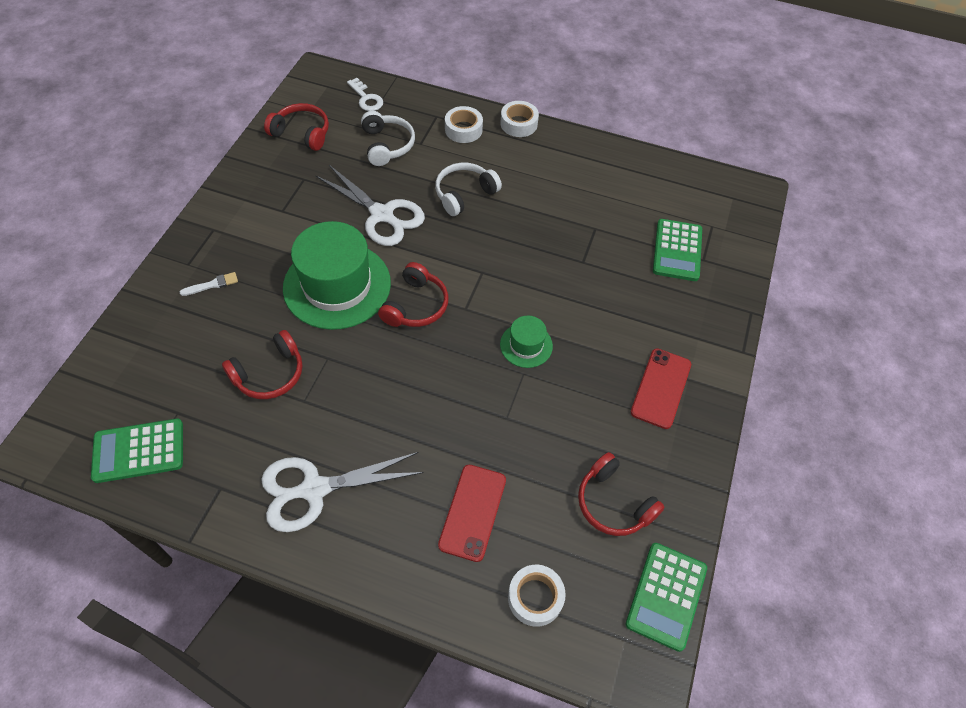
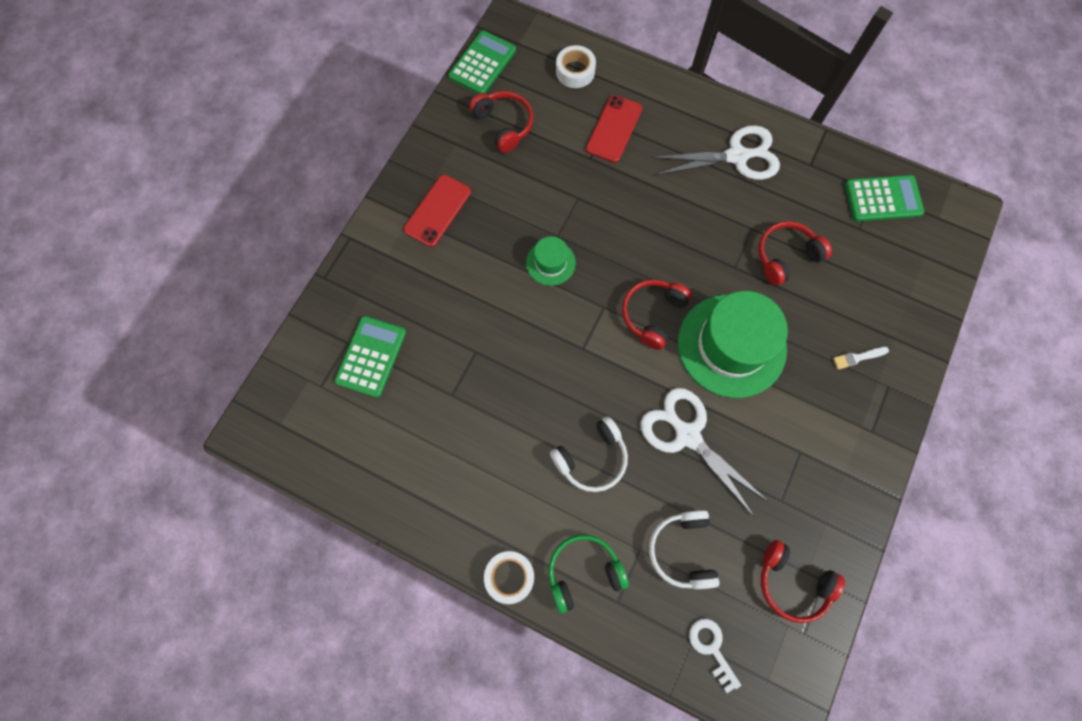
camera: 170 degrees left, 15 degrees up
white tape [445,106,483,143] -> green headphones [548,535,629,614]

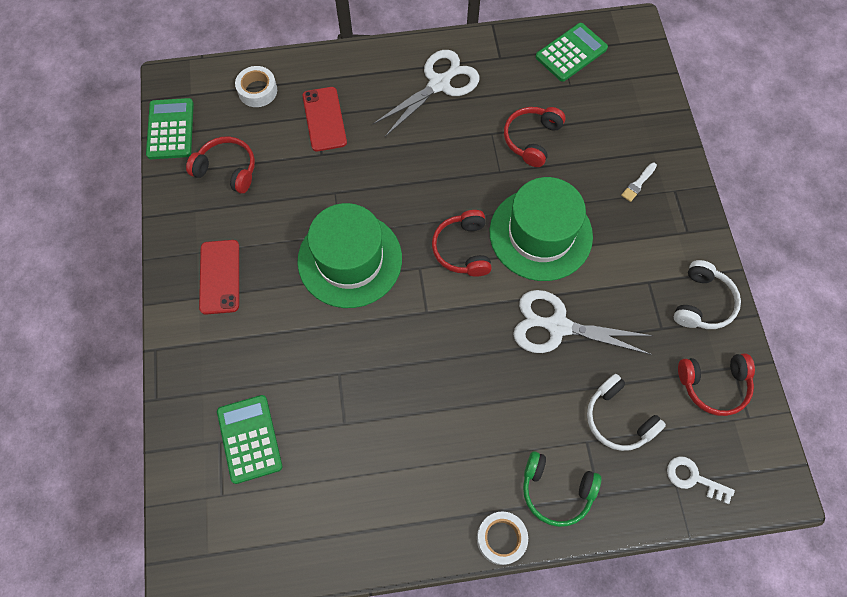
camera: 35 degrees left, 5 degrees down
green hat [526,236,576,286] -> green hat [297,203,402,308], size x2.11
green headphones [548,535,629,614] -> green headphones turned 105 degrees counterclockwise [523,451,601,527]
white headphones [550,416,628,492] -> white headphones moved to [674,260,741,329]

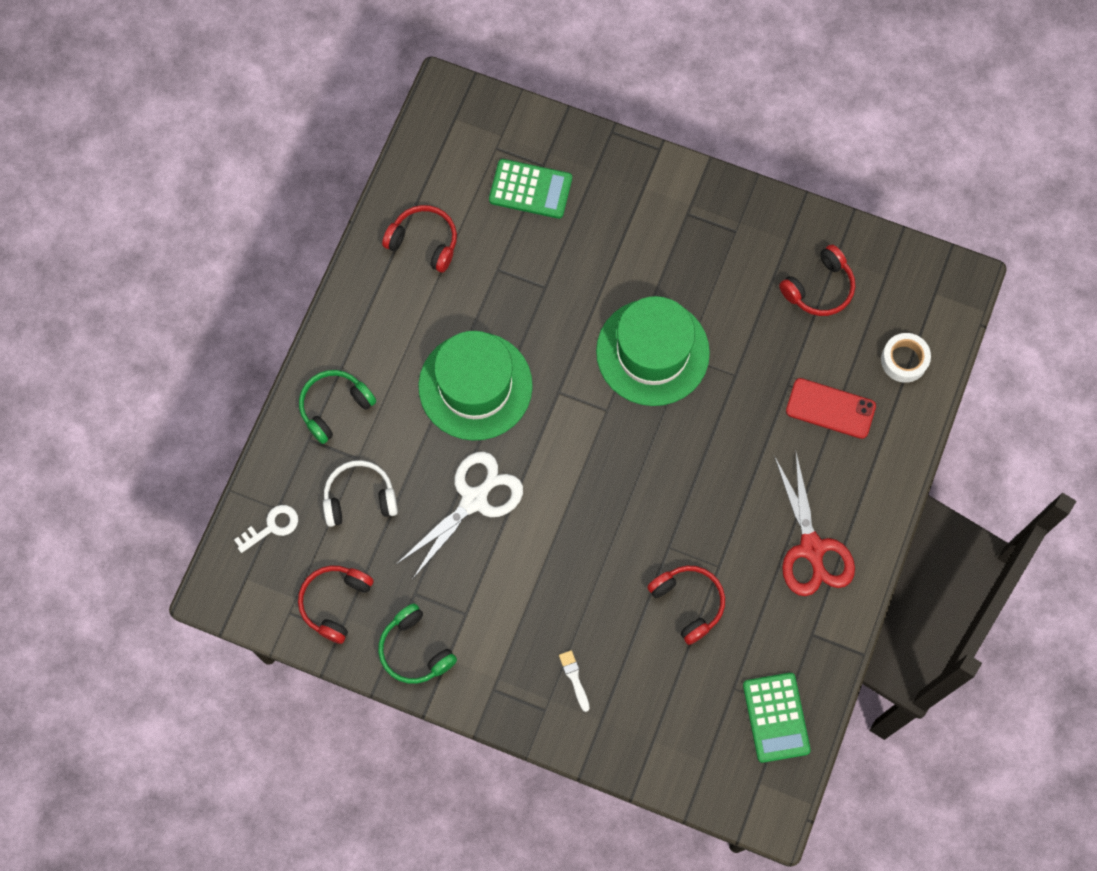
camera: 120 degrees right, 5 degrees up
green calculator [146,98,194,159] -> none
red phone [199,240,239,315] -> none
white scissors [372,50,479,137] -> red scissors [774,453,855,596]
red headphones [432,210,492,277] -> red headphones moved to [382,205,457,272]
white tape [477,512,528,565] -> none
green hat [490,177,593,281] -> green hat moved to [418,331,533,441]
white headphones [674,260,741,329] -> green headphones [378,603,457,684]

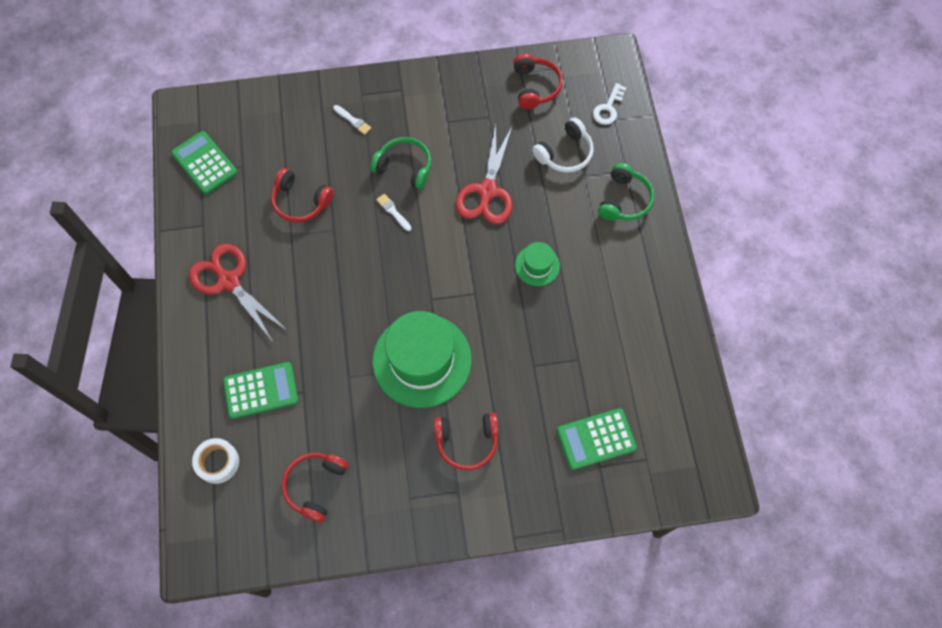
camera: 150 degrees right, 5 degrees down
green headphones [378,603,457,684] -> green headphones moved to [370,137,431,189]
red headphones [382,205,457,272] -> red headphones moved to [434,413,499,470]
white scissors [397,452,523,580] -> red scissors [455,125,513,224]
green hat [418,331,533,441] -> green hat [515,242,560,286], size x0.47
red phone [786,378,876,439] -> green calculator [223,362,298,419]
none -> white brush [376,194,411,231]

